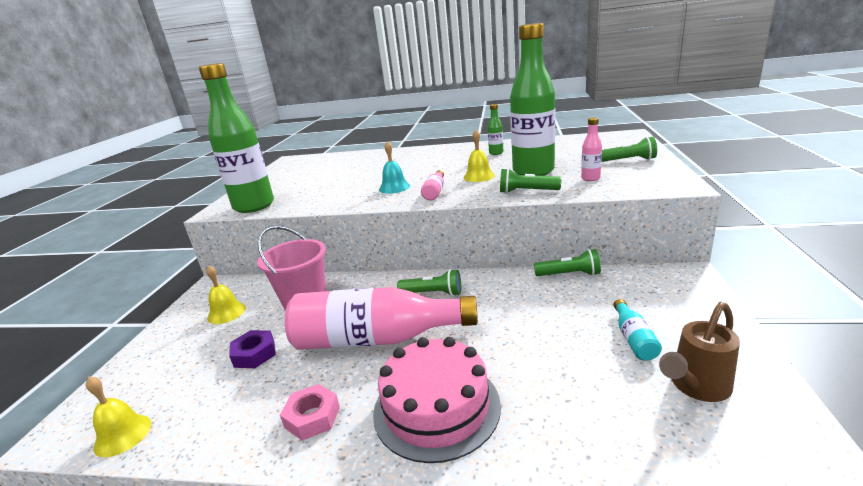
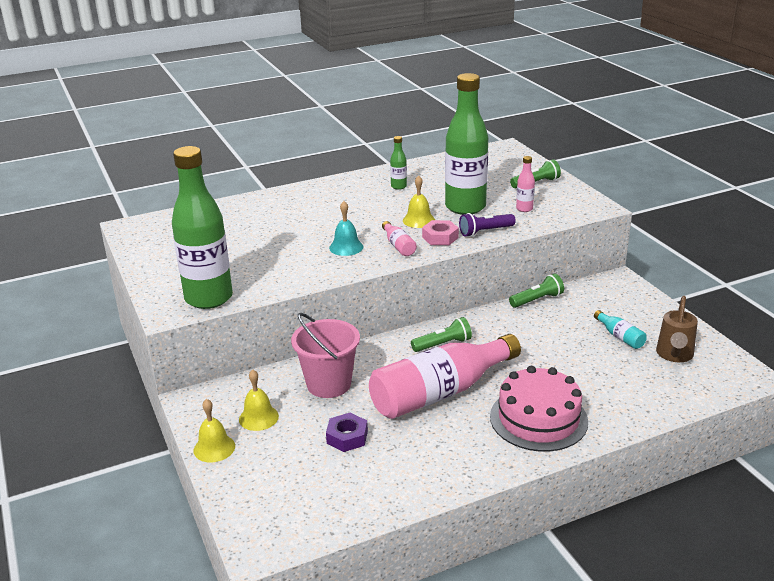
camera: 35 degrees left, 5 degrees up
yellow bell [85,376,151,457] -> yellow bell moved to [194,399,235,462]
pink nut [280,384,340,441] -> pink nut moved to [422,220,459,245]
green flashlight [500,168,561,194] -> purple flashlight [459,213,516,237]

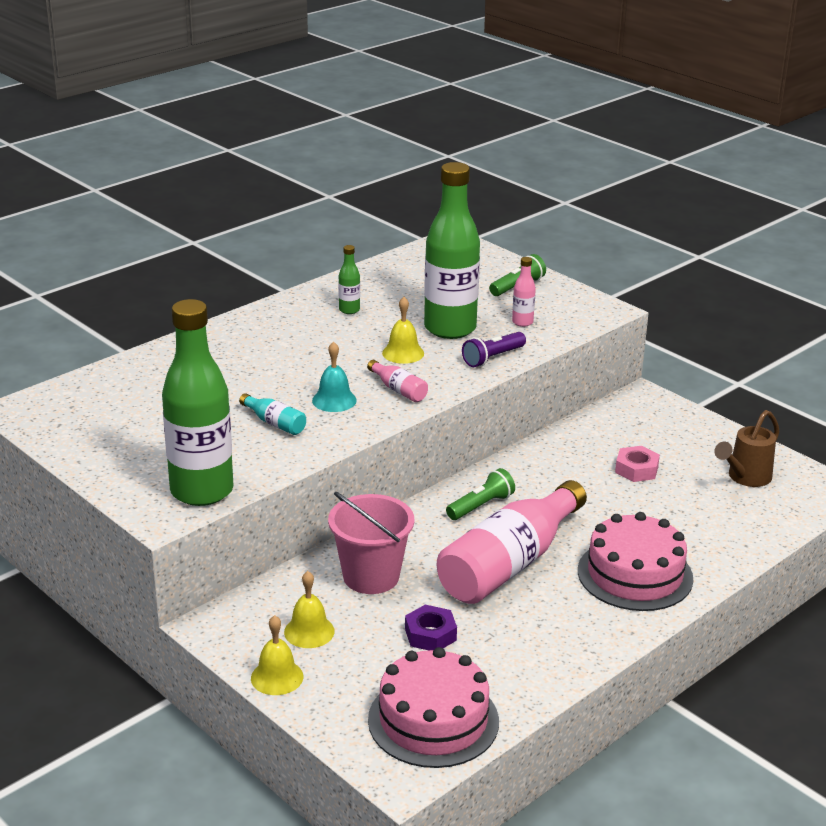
camera: 20 degrees left, 0 degrees up
pink nut [422,220,459,245] -> pink nut moved to [615,446,660,482]
green flashlight [509,274,564,308] -> none
turquoise bottle [594,310,647,349] -> turquoise bottle moved to [239,393,306,435]
brown watering can [656,296,698,362] -> brown watering can turned 45 degrees clockwise [714,410,780,487]
none -> pink cake [368,647,499,768]

